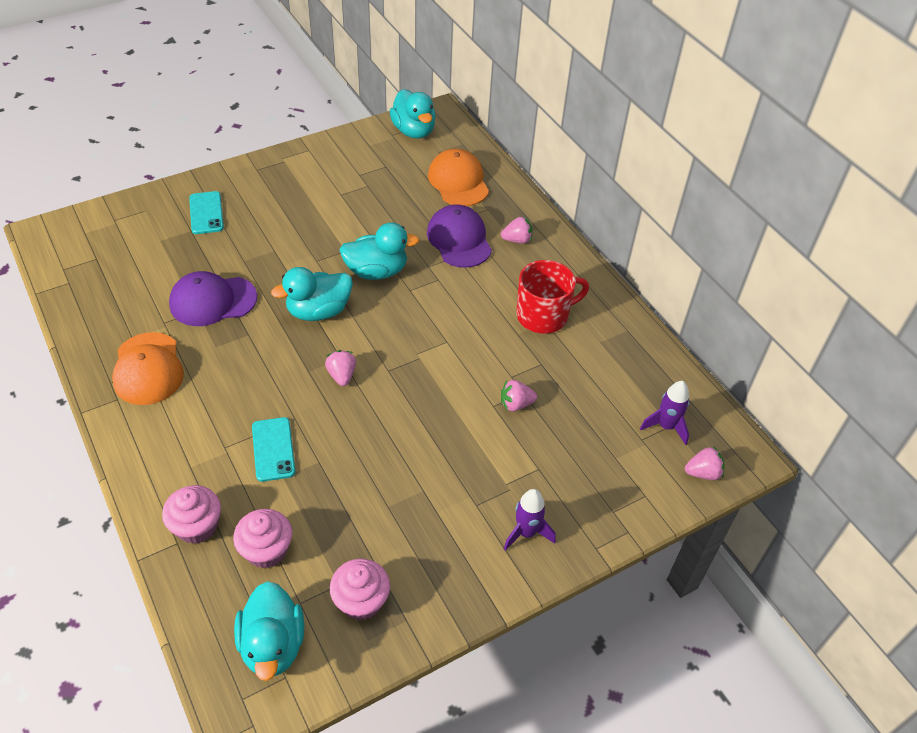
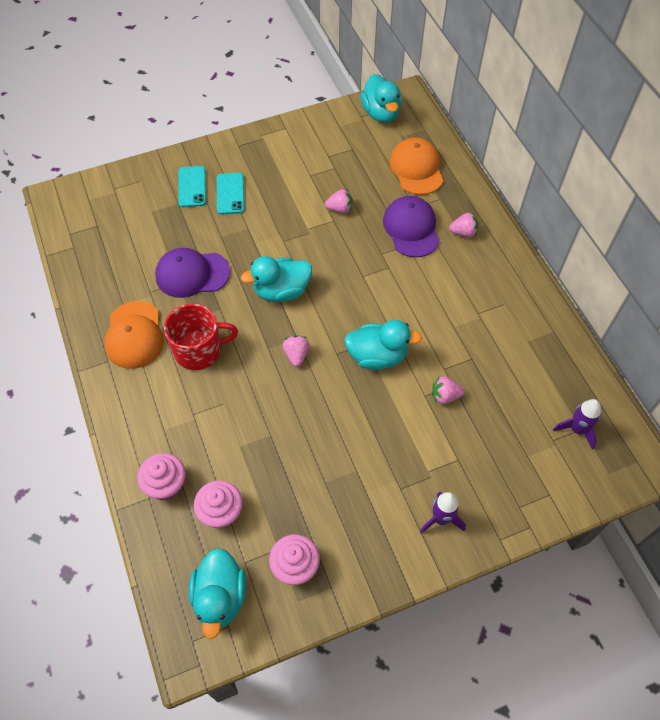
camera: 10 degrees right, 10 degrees up
turquoise phone [252,417,296,482] -> turquoise phone moved to [217,173,245,215]
turquoise duck [339,222,420,280] -> turquoise duck moved to [344,320,422,370]
red mug [516,260,589,334] -> red mug moved to [164,304,238,370]
pink strawberry [685,446,724,480] -> pink strawberry moved to [325,189,353,214]

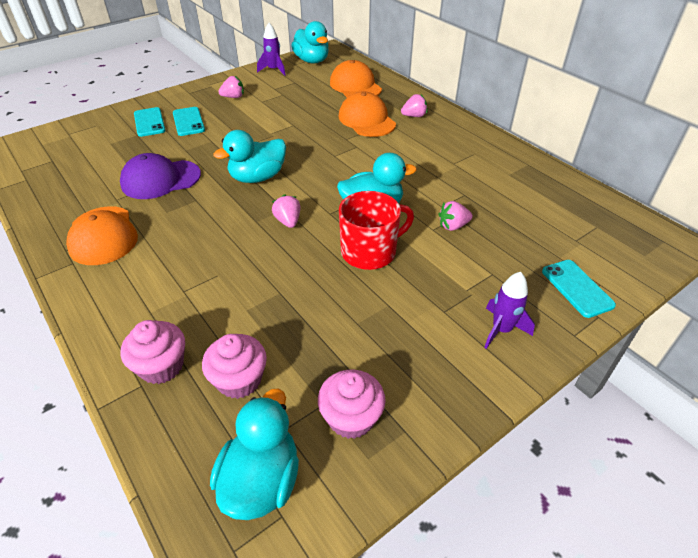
camera: 15 degrees left, 15 degrees down
red mug [164,304,238,370] -> red mug moved to [339,191,414,270]
turquoise duck [189,548,246,639] -> turquoise duck turned 150 degrees counterclockwise [210,388,299,520]
pink strawberry [325,189,353,214] -> pink strawberry moved to [218,76,244,98]
purple cap [383,196,440,257] -> orange cap [339,92,396,137]
purple rocket [553,399,601,450] -> purple rocket moved to [257,23,286,76]
none -> turquoise phone [542,260,616,318]

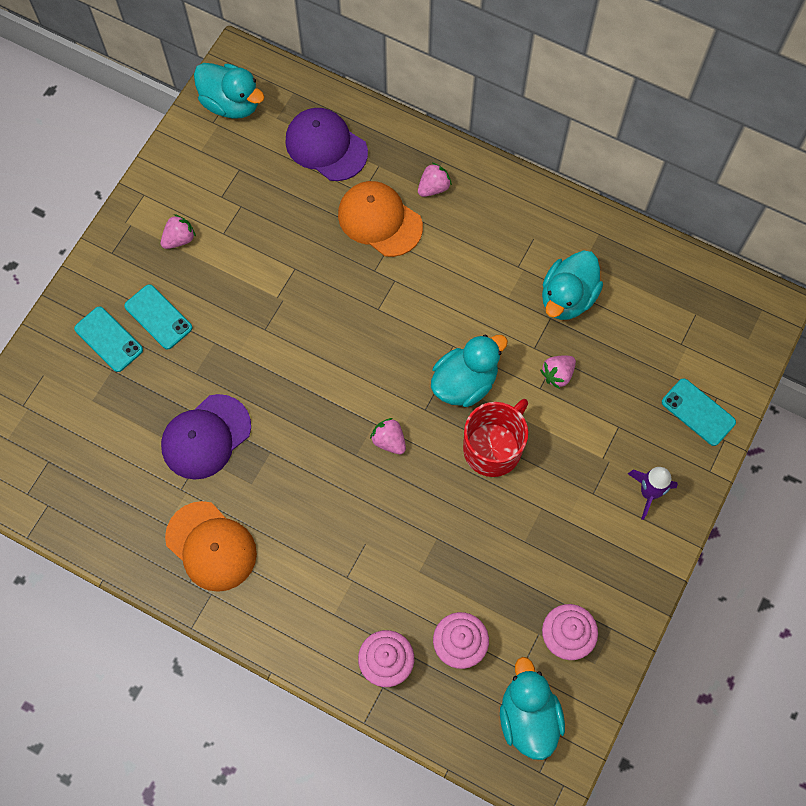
camera: 25 degrees left, 25 degrees up
turquoise duck [213,130,286,183] -> turquoise duck moved to [542,251,603,320]
purple rocket [257,23,286,76] -> none
orange cap [330,60,382,97] -> purple cap [285,108,368,181]

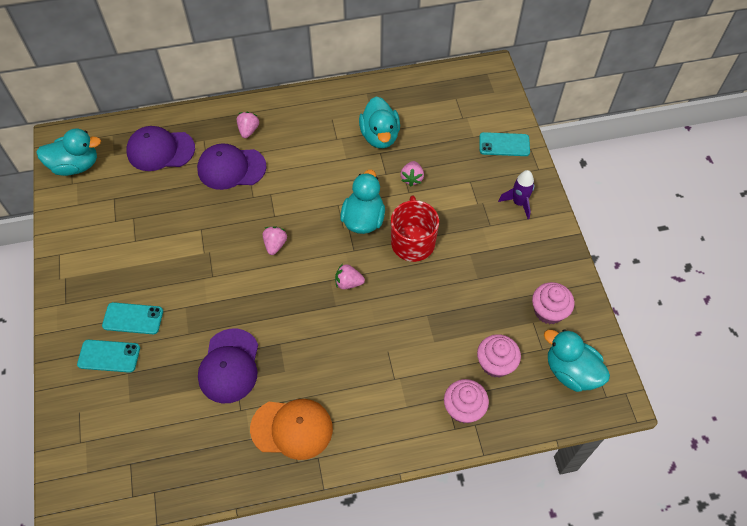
camera: 40 degrees left, 10 degrees down
pink strawberry [161,214,196,249] -> pink strawberry moved to [263,226,287,255]
orange cap [338,181,423,257] -> purple cap [197,143,267,190]

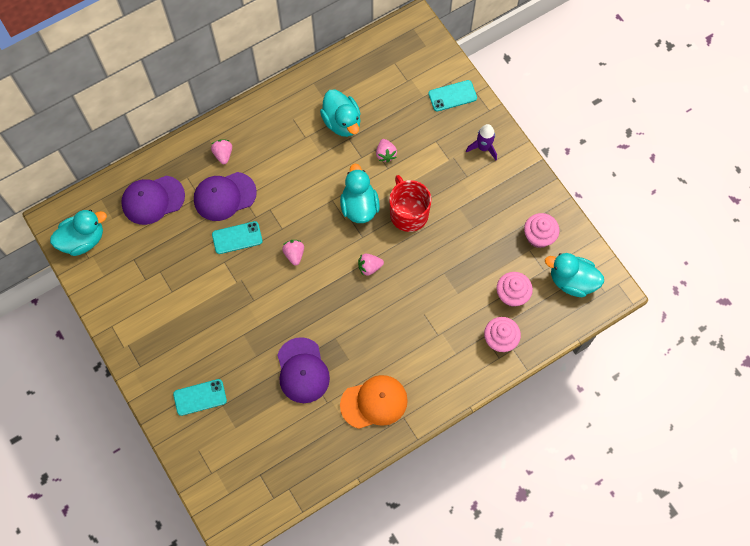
camera: 20 degrees left, 10 degrees up
turquoise phone [102,302,163,334] -> turquoise phone moved to [212,221,263,254]

